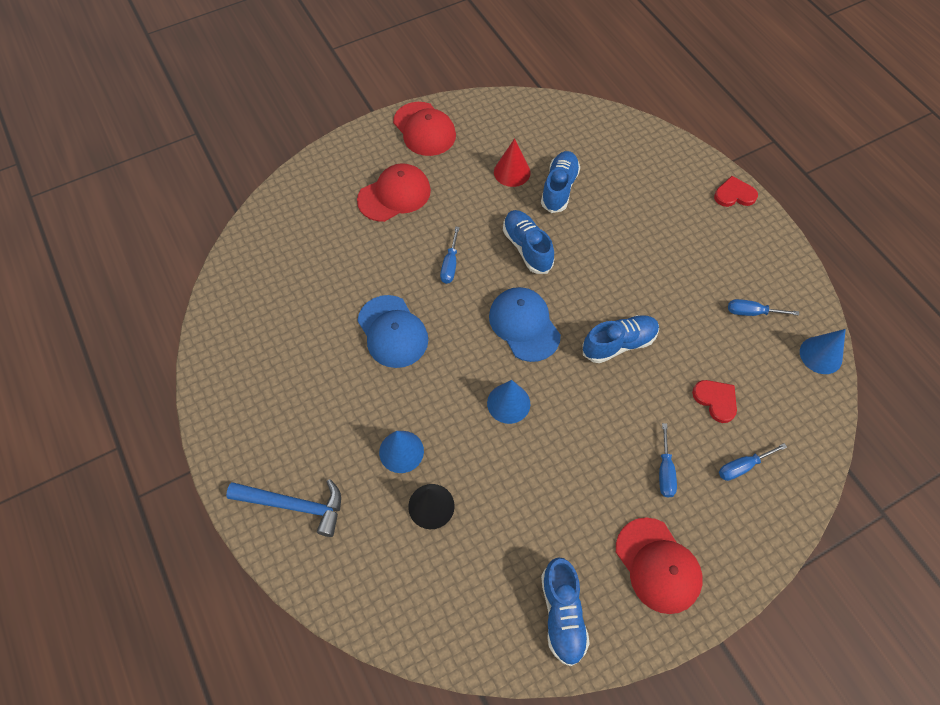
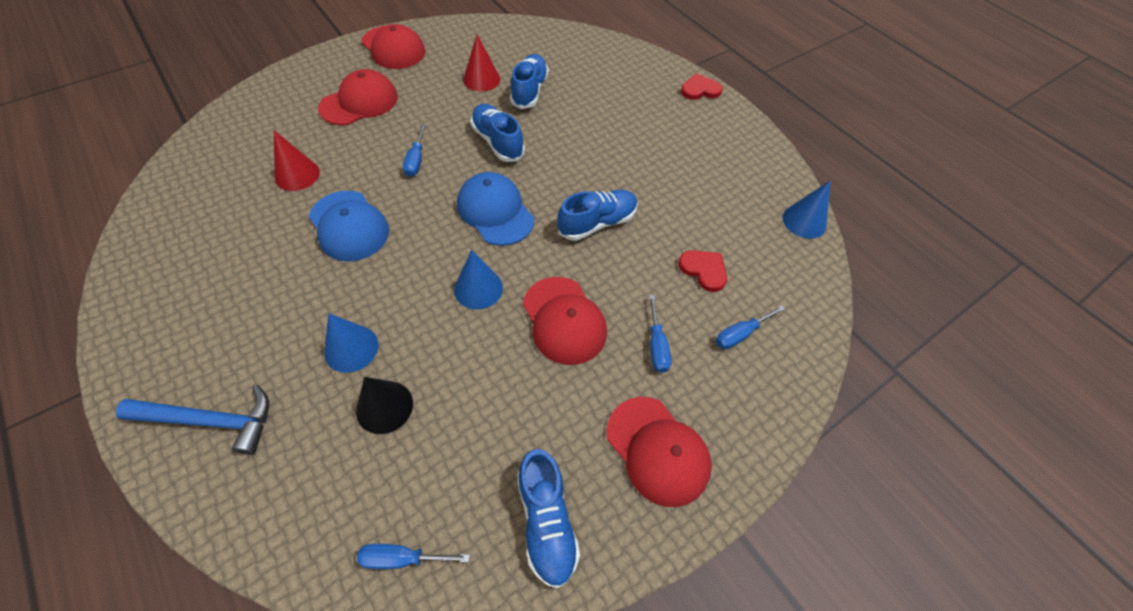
camera: 10 degrees left, 5 degrees down
blue screwdriver [728,299,799,316] -> blue screwdriver moved to [357,544,470,569]
none -> red cone [274,130,320,191]
none -> red cap [523,277,607,365]

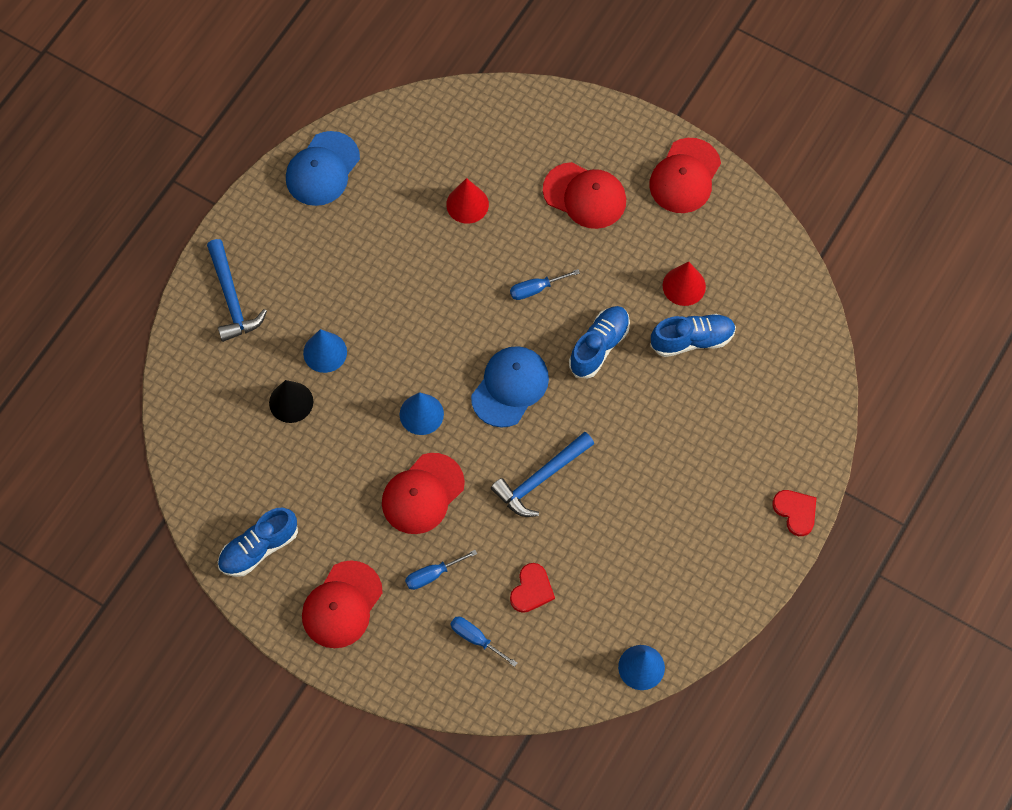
camera: 70 degrees right, 10 degrees up
blue cap [309,191,389,261] -> blue cap moved to [286,131,360,206]
blue screwdriver [357,544,470,569] -> none
blue shoe [557,190,638,241] -> blue hammer [491,432,594,517]

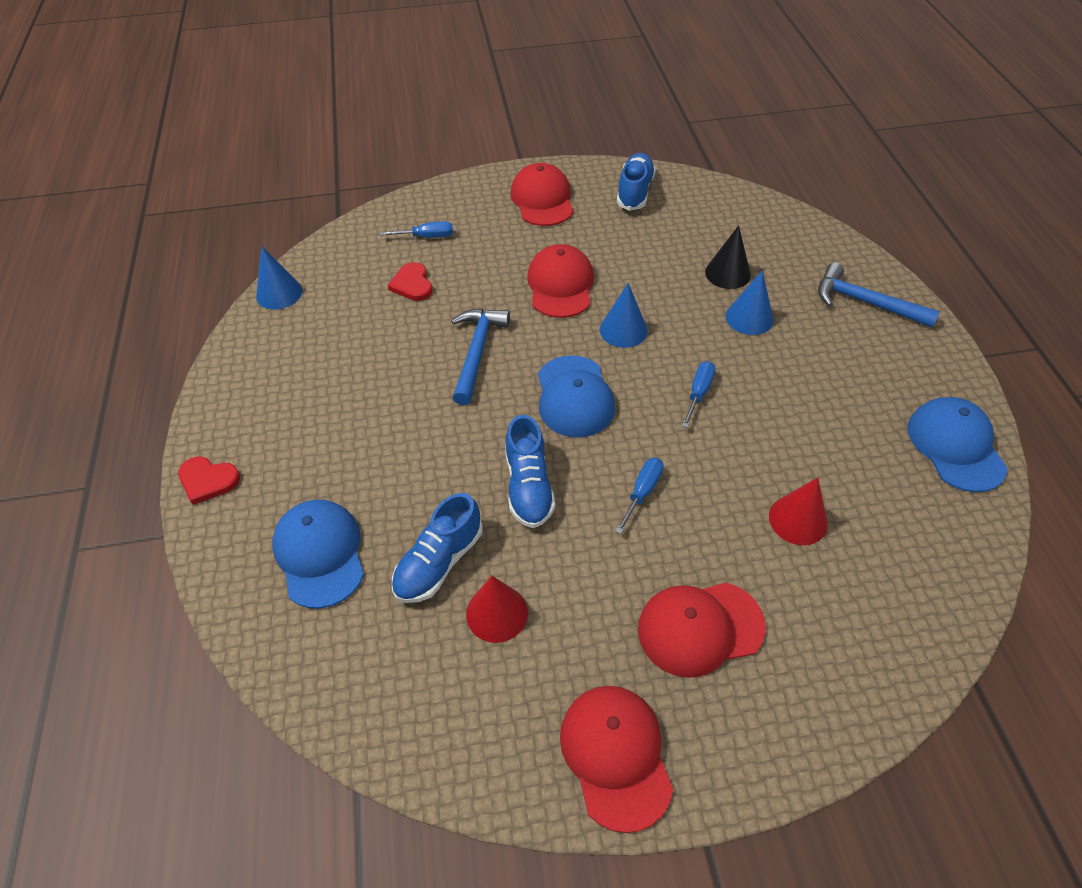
camera: 140 degrees right, 15 degrees down
blue screwdriver [405,550,477,590] -> blue screwdriver moved to [682,361,715,428]
none -> blue cap [272,500,364,609]

